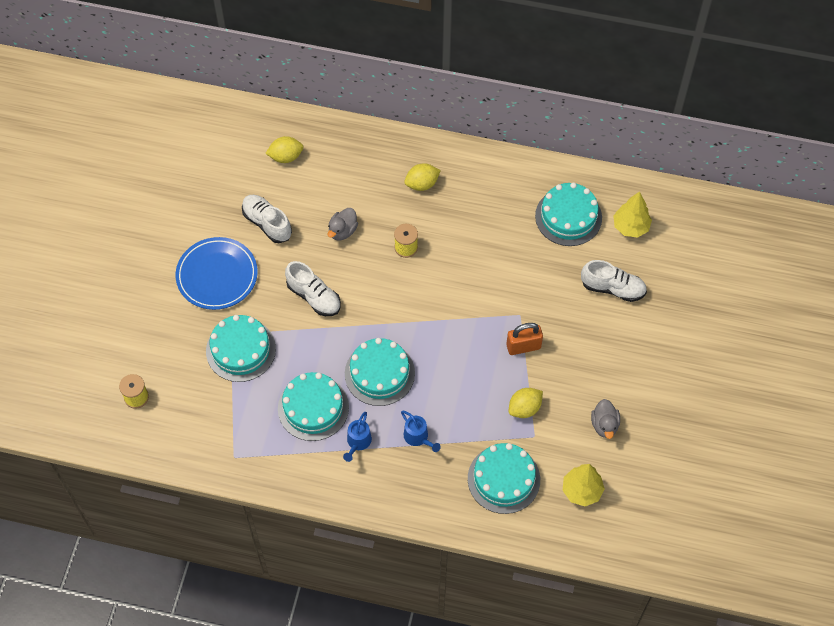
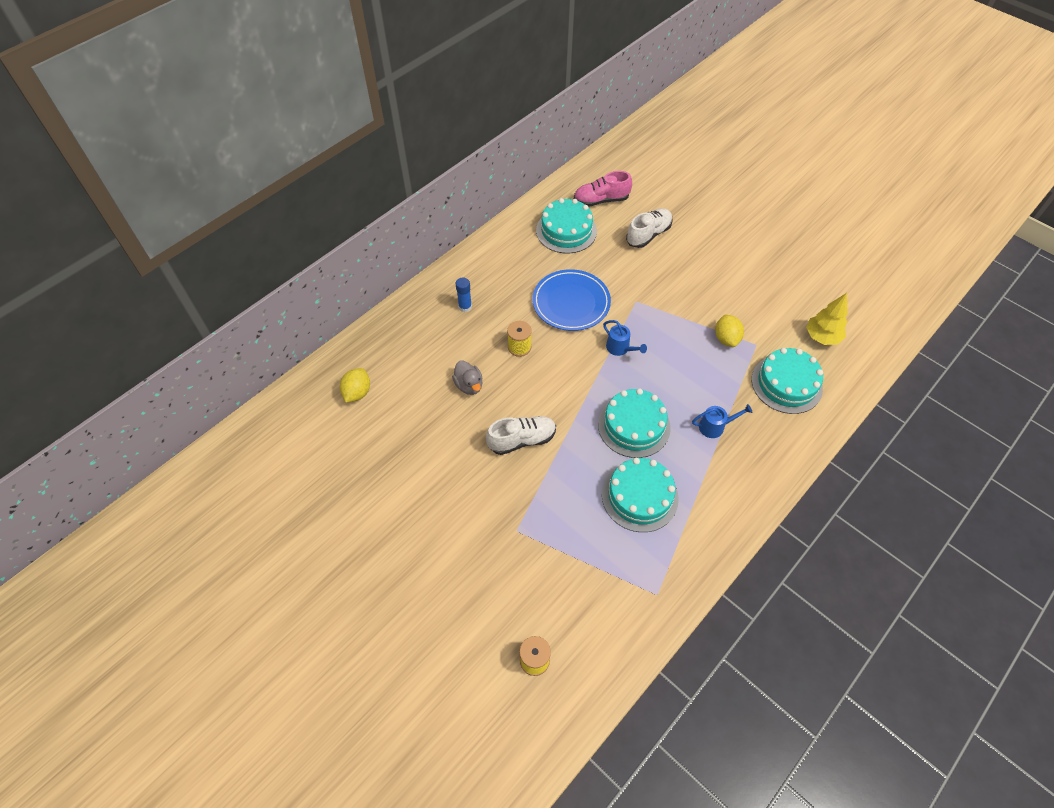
camera: 60 degrees left, 5 degrees down
blue plate [176,237,258,310] -> blue plate moved to [532,269,611,331]
turquoise cake [206,315,276,382] -> none
white shoe [242,195,292,243] -> none
blue watering can [343,412,372,462] -> blue watering can moved to [603,320,647,356]
yellow lemon [404,163,441,191] -> blue glue stick [456,277,472,313]
orange padlock [506,323,543,355] -> none
grey duck [591,399,620,439] -> none
yellow tree [613,192,652,238] -> pink shoe [574,171,632,207]

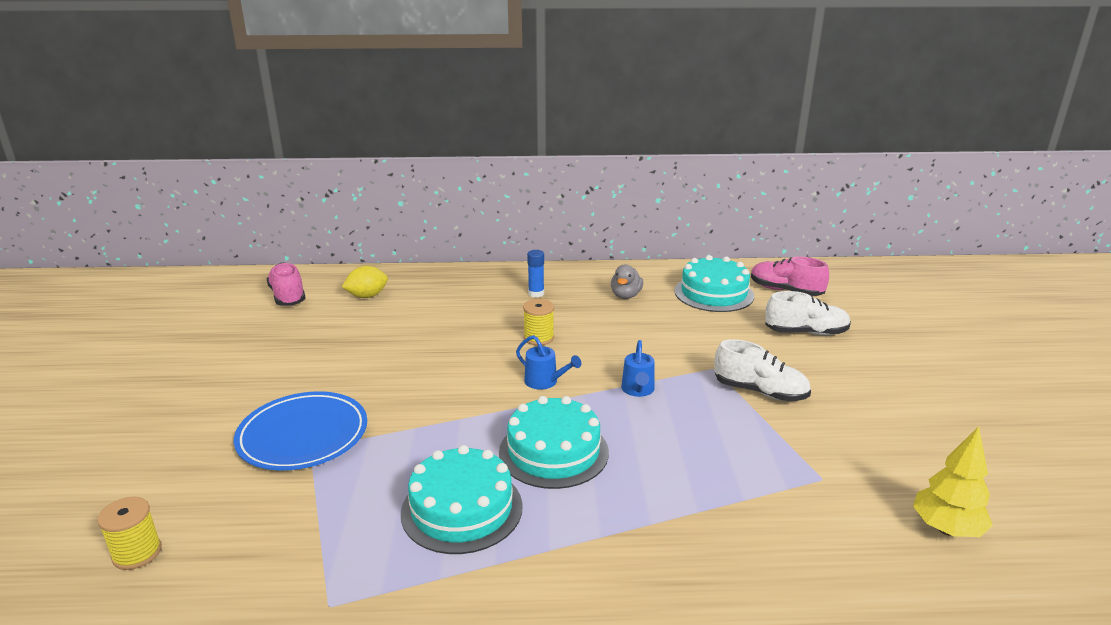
camera: 45 degrees right, 30 degrees down
grey duck [452,360,483,395] -> grey duck moved to [611,264,643,299]
white shoe [486,416,556,455] -> white shoe moved to [714,339,811,401]
blue plate [532,269,611,331] -> blue plate moved to [234,391,367,470]
blue watering can [692,404,752,438] -> blue watering can moved to [516,335,581,390]
yellow lemon [715,315,744,347] -> none
turquoise cake [752,348,823,414] -> none
none -> pink shoe [266,262,306,306]

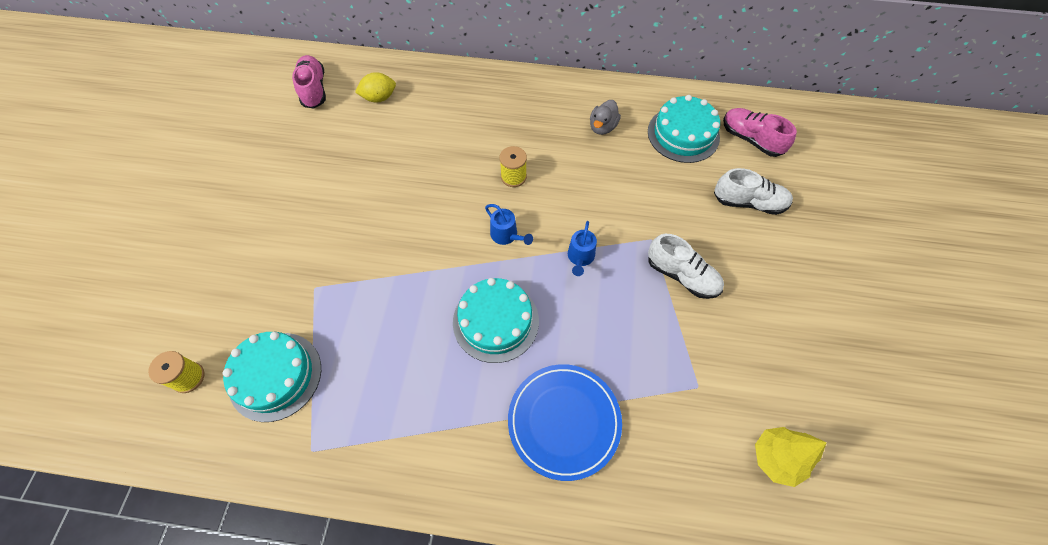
camera: 10 degrees right, 35 degrees up
blue plate [234,391,367,470] -> blue plate moved to [508,364,622,481]
turquoise cake [401,445,523,554] -> turquoise cake moved to [223,332,321,422]
blue glue stick [527,250,544,298] -> none

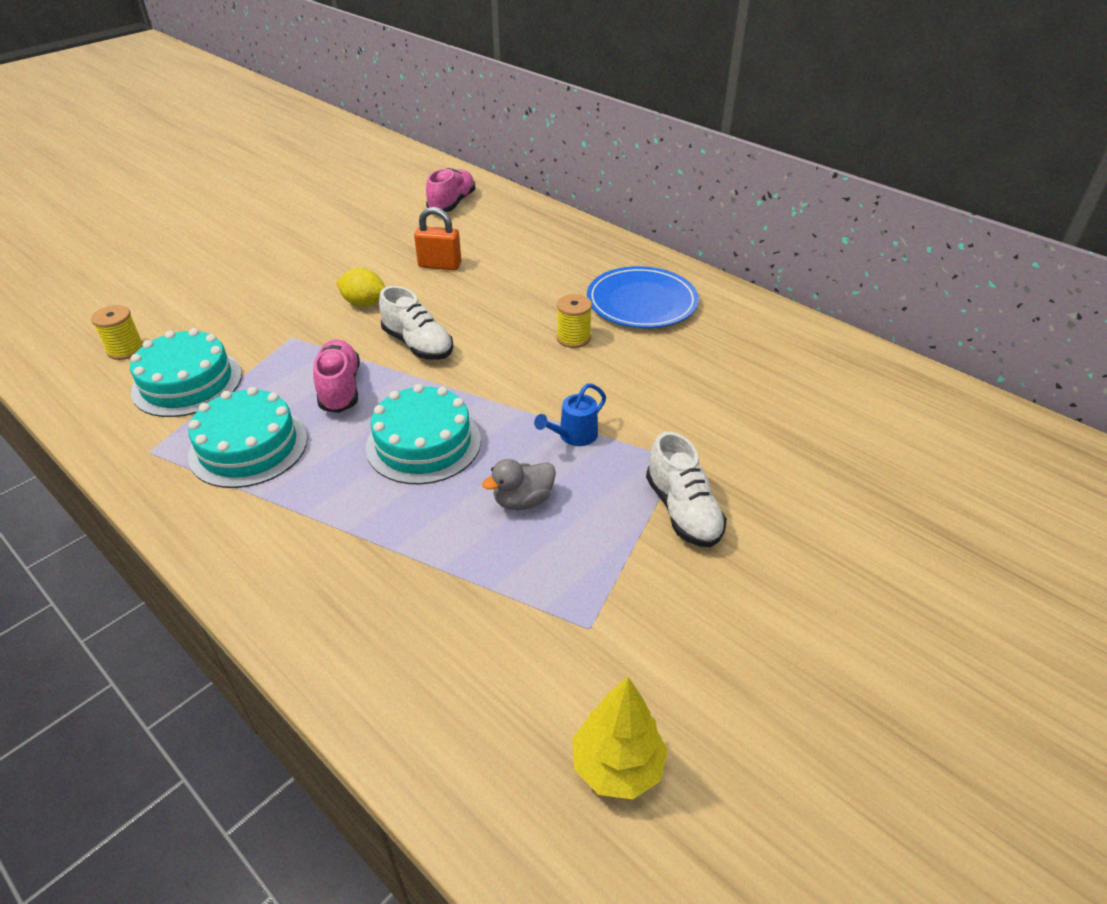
camera: 35 degrees right, 20 degrees down
yellow lemon [355,72,396,102] -> yellow lemon moved to [336,268,385,307]
blue watering can [485,204,533,245] -> none
blue plate [508,364,622,481] -> blue plate moved to [587,266,699,328]
grey duck [590,100,621,135] -> grey duck moved to [482,459,556,510]
turquoise cake [648,95,720,163] -> turquoise cake moved to [188,387,308,488]
white shoe [714,168,793,215] -> white shoe moved to [379,286,454,360]
pink shoe [723,108,797,157] -> pink shoe moved to [313,340,360,413]
none -> orange padlock [414,207,461,270]

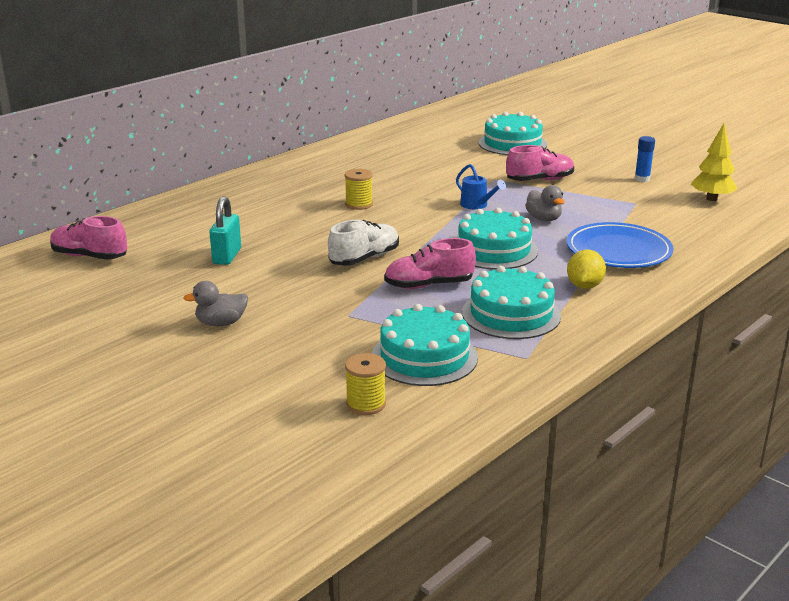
camera: 90 degrees left, 15 degrees down
yellow lemon [336,268,385,307] -> yellow lemon moved to [567,250,606,289]
orange padlock [414,207,461,270] -> turquoise padlock [209,196,241,265]
blue plate [587,266,699,328] -> blue plate moved to [566,222,674,268]
white shoe [646,431,727,547] -> pink shoe [506,145,574,181]
none -> grey duck [183,281,248,326]
none -> turquoise cake [478,112,547,155]
none -> blue glue stick [635,136,655,182]

